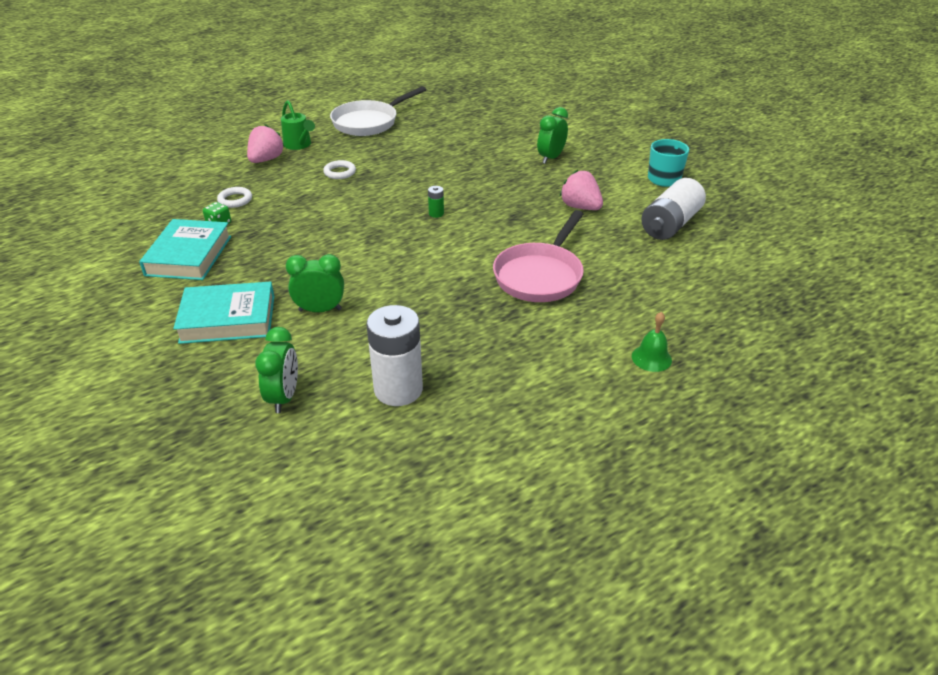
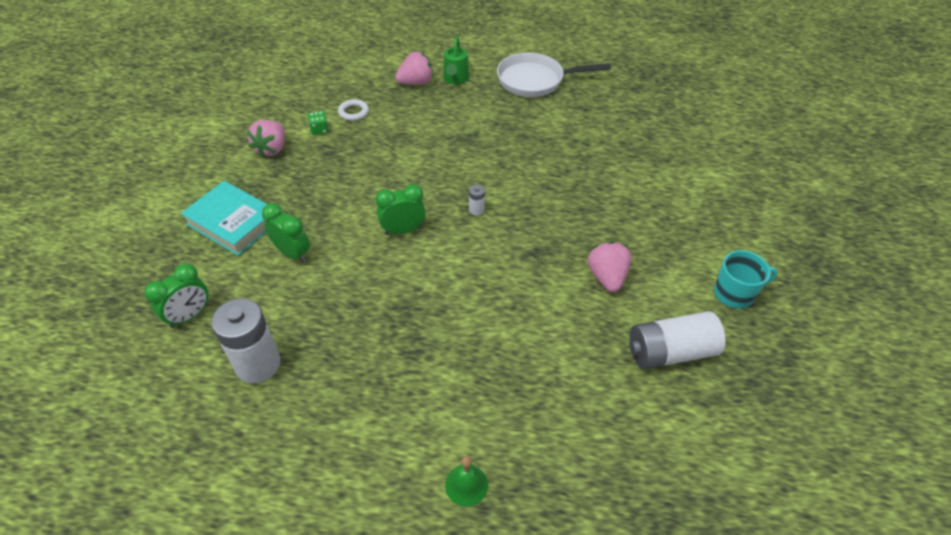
camera: 40 degrees right, 10 degrees up
turquoise book [139,219,231,280] -> pink strawberry [247,120,285,157]
white ring [323,160,356,179] -> none
green battery [428,186,444,218] -> white battery [469,185,485,216]
pink pan [493,210,584,302] -> none
green clock [537,107,568,164] -> green clock moved to [376,184,426,235]

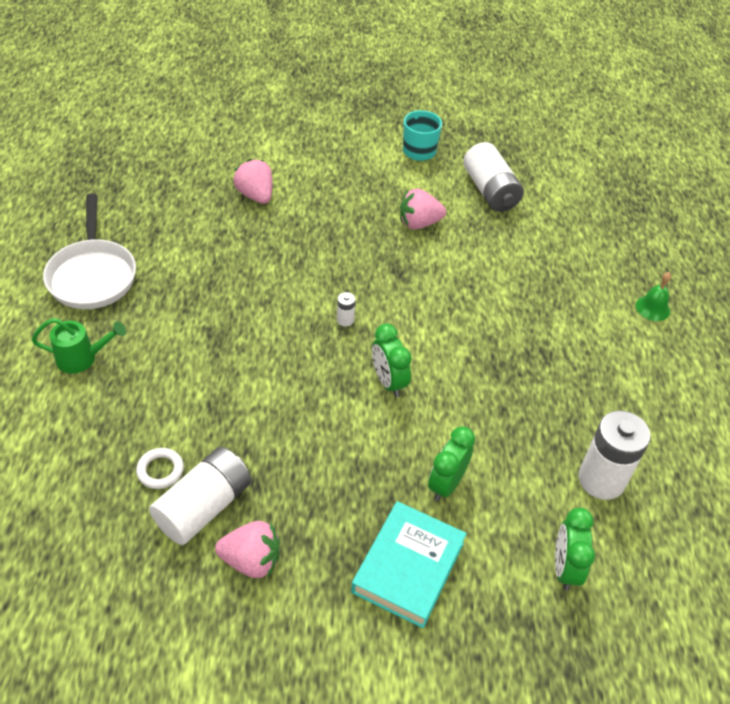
camera: 100 degrees left, 0 degrees up
green clock [144,264,209,328] -> green clock turned 120 degrees counterclockwise [555,508,595,591]
green dice [308,111,329,135] -> white battery [149,447,251,545]
pink strawberry [395,52,433,85] -> pink strawberry moved to [233,159,272,204]

